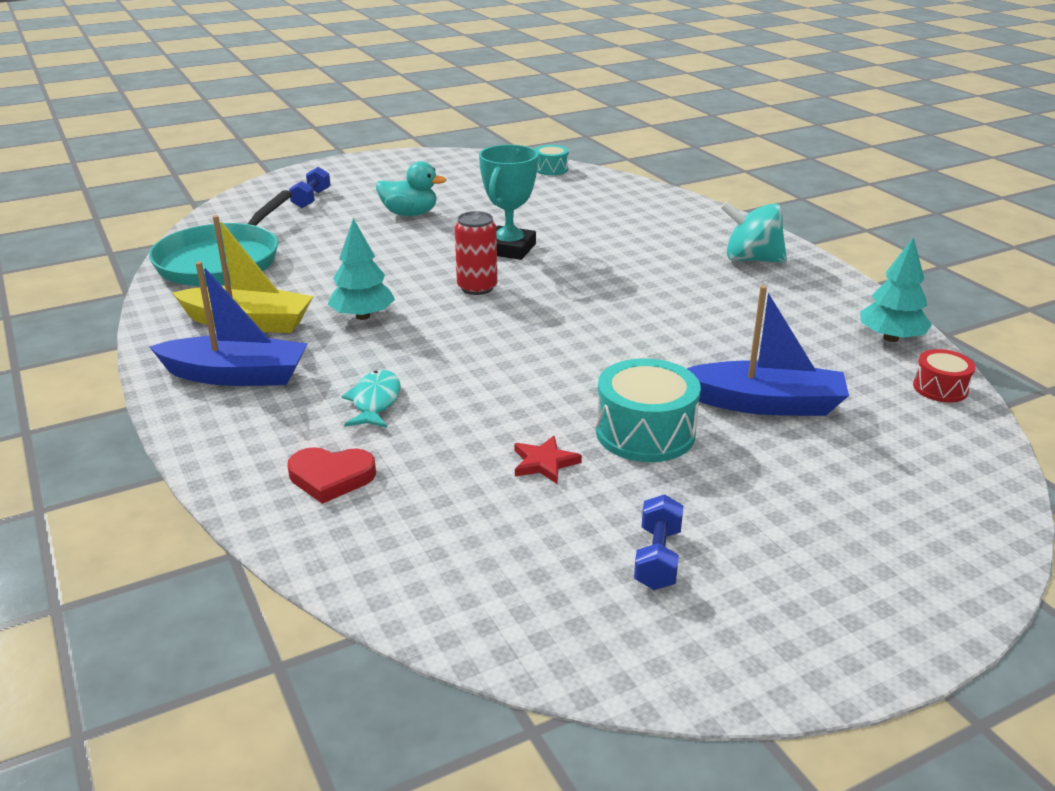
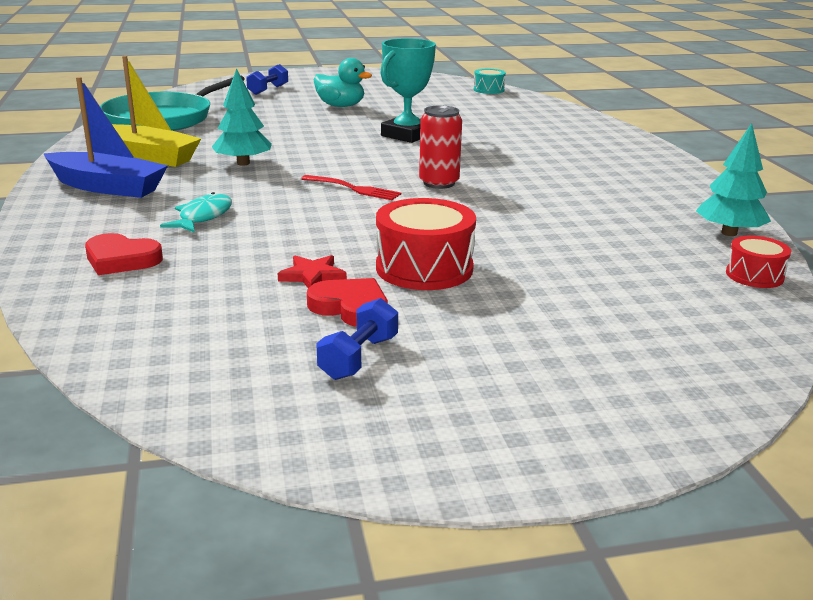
camera: 15 degrees right, 5 degrees down
red can [455,211,497,295] -> red can moved to [419,105,462,189]
turquoise drum [596,358,701,462] -> red drum [376,198,476,290]
blue boat [687,286,849,416] -> none
turquoise spinning top [721,201,787,263] -> none
none -> red fork [301,175,401,200]
none -> red heart [307,278,388,327]

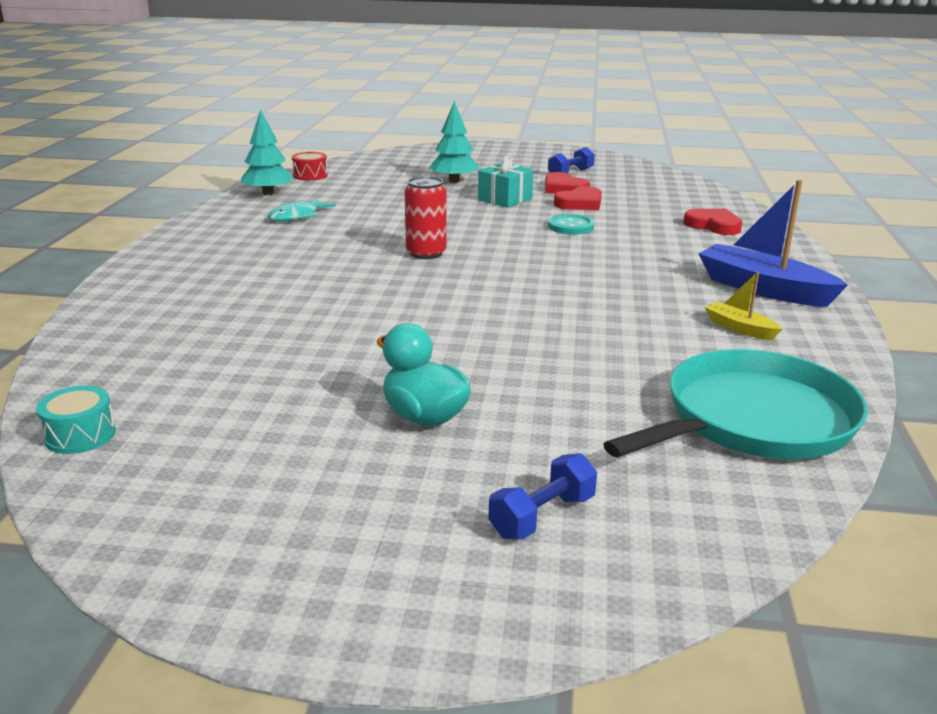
camera: 160 degrees left, 0 degrees up
yellow boat [112,56,202,167] -> yellow boat [705,271,782,340], size x0.50
turquoise fish [160,192,232,233] -> turquoise fish moved to [268,198,336,221]
turquoise tree [212,69,272,165] -> turquoise tree moved to [429,101,478,183]
red star [278,255,347,288] -> red heart [554,186,602,210]
red fork [301,175,401,200] -> none
red drum [376,198,476,290] -> turquoise gift [478,156,534,208]
turquoise trophy [380,38,436,143] -> none
none -> turquoise button [548,214,594,235]

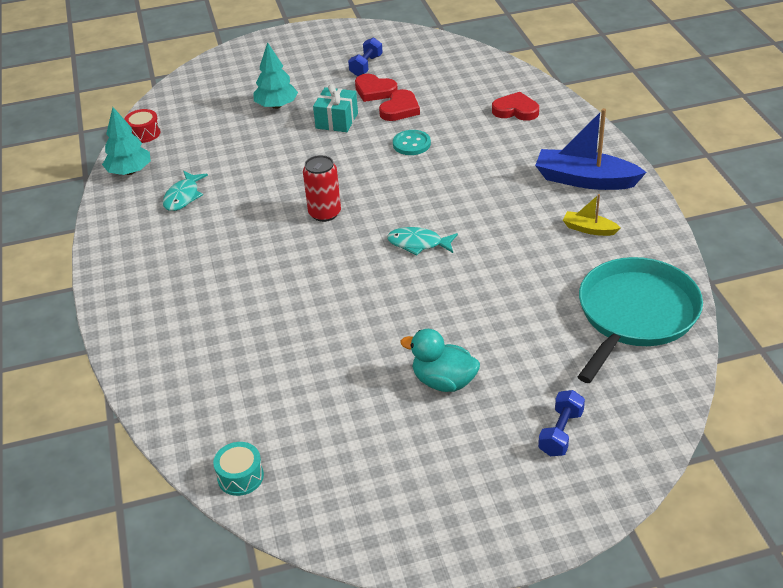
camera: 20 degrees left, 15 degrees up
none -> turquoise fish [387,227,458,255]

